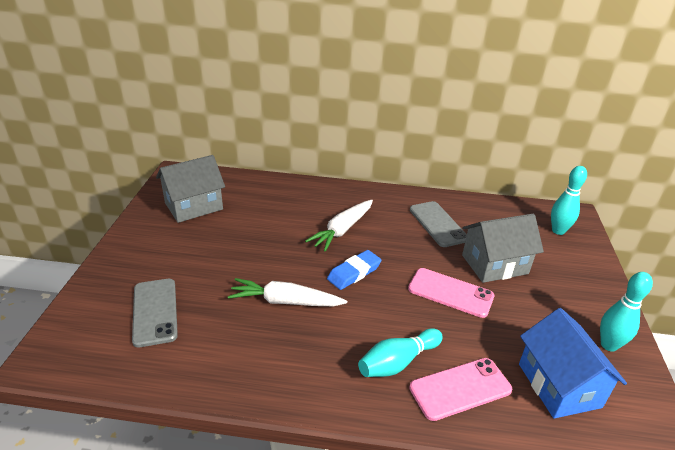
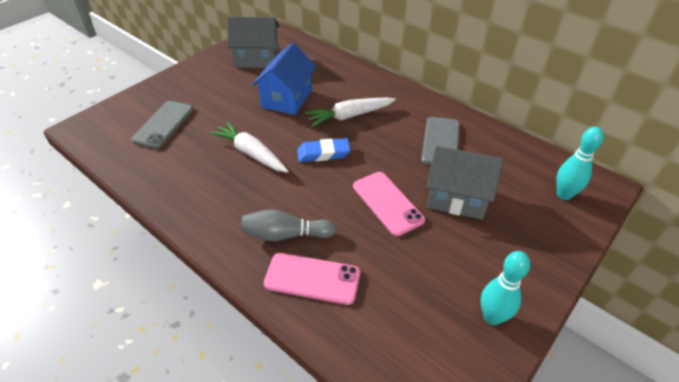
camera: 35 degrees right, 10 degrees up
turquoise bowling pin [358,328,443,377] -> grey bowling pin [241,209,336,241]
blue house [519,308,627,419] -> blue house moved to [252,43,316,115]

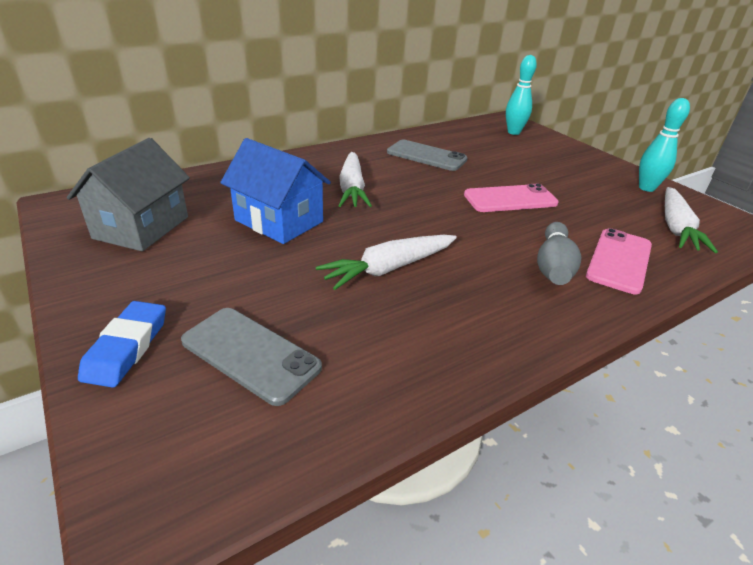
camera: 75 degrees left, 10 degrees down
blue eraser [297,138,351,162] -> blue eraser moved to [78,301,166,388]
grey house [427,146,503,220] -> none
none -> white carrot [665,187,718,253]

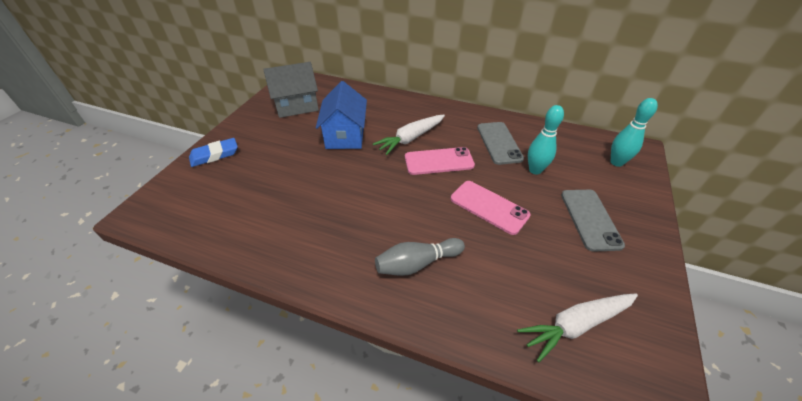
camera: 55 degrees right, 10 degrees up
grey phone [181,308,322,406] -> grey phone moved to [561,190,625,251]
white carrot [316,235,457,290] -> none
pink phone [586,228,652,294] -> pink phone moved to [405,147,475,175]
turquoise bowling pin [639,98,690,192] -> turquoise bowling pin moved to [528,105,564,174]

